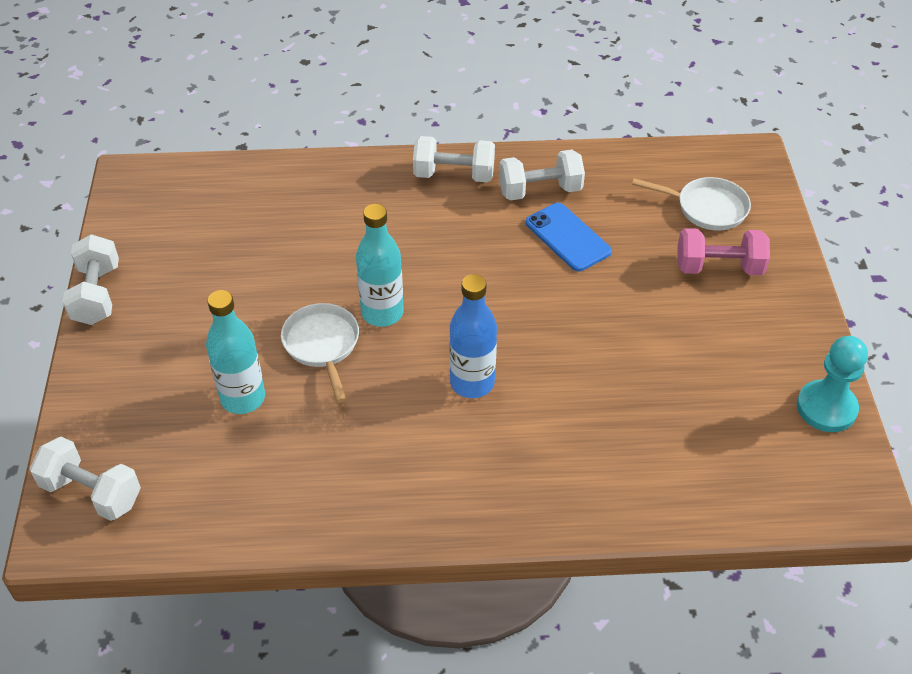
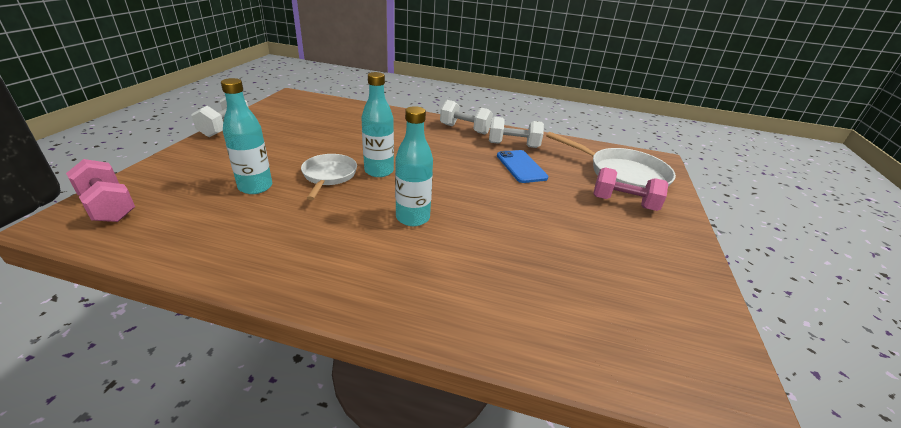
camera: 15 degrees right, 15 degrees down
white dumbbell [30,437,141,521] -> pink dumbbell [66,159,135,222]
blue bottle [449,274,497,398] -> turquoise bottle [395,106,433,226]
white pan [632,177,751,231] -> white pan [546,132,676,188], size x1.59
turquoise pawn [797,336,868,432] -> none

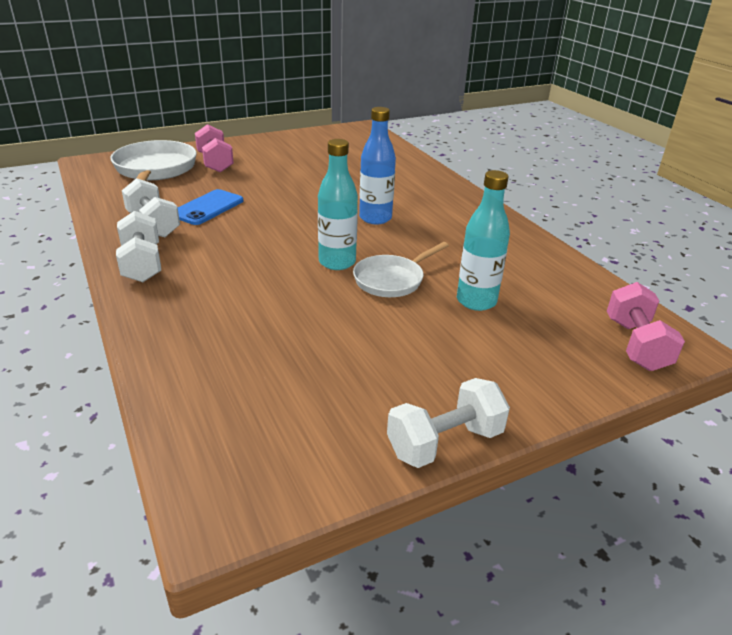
camera: 130 degrees left, 0 degrees up
turquoise bottle [395,106,433,226] -> blue bottle [359,107,396,224]

